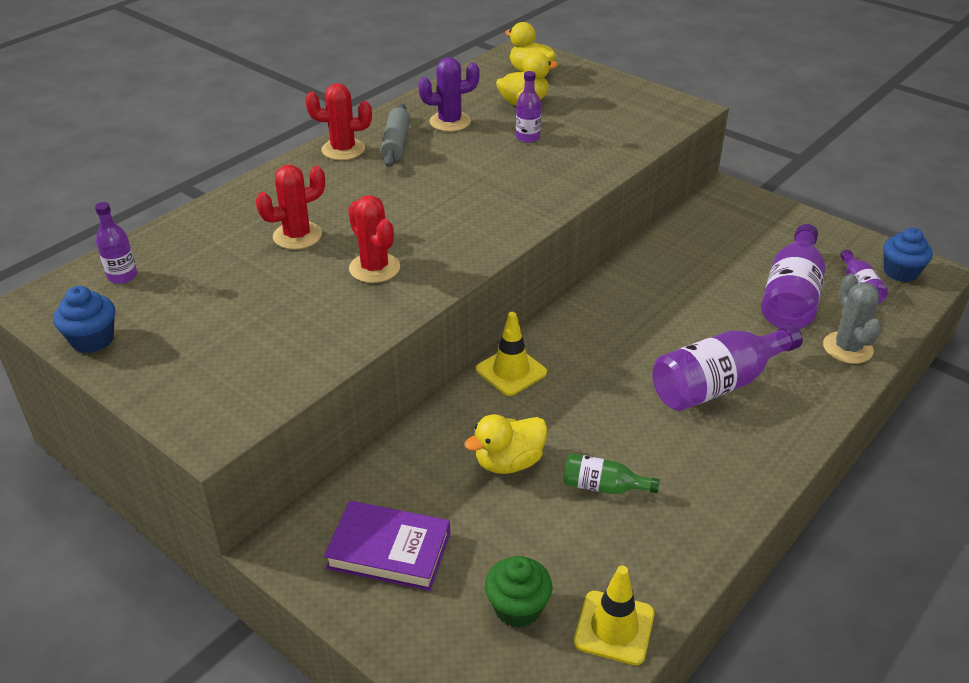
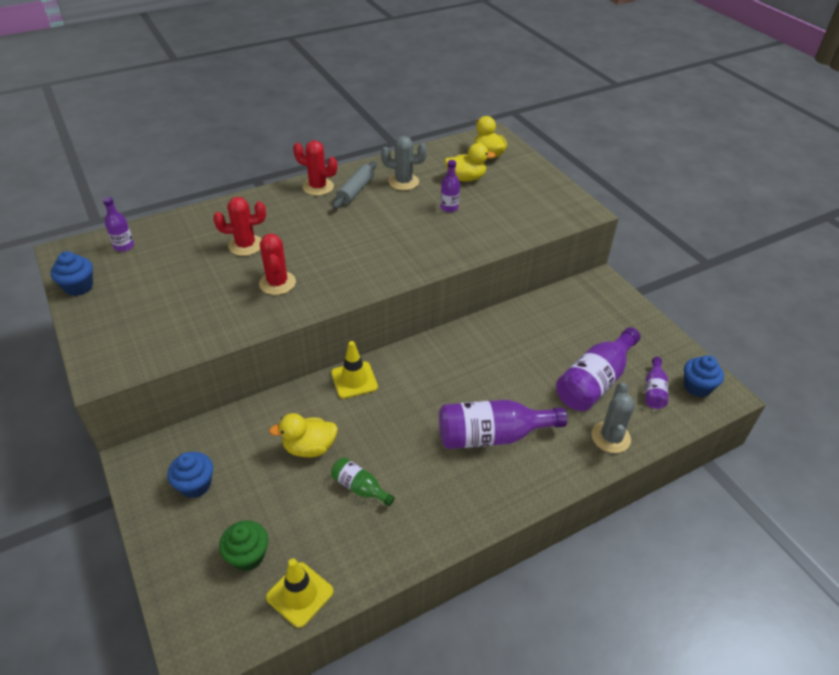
camera: 20 degrees right, 5 degrees up
purple book [324,501,450,591] -> blue cupcake [167,452,213,498]
purple cactus [418,57,480,132] -> grey cactus [381,136,427,190]

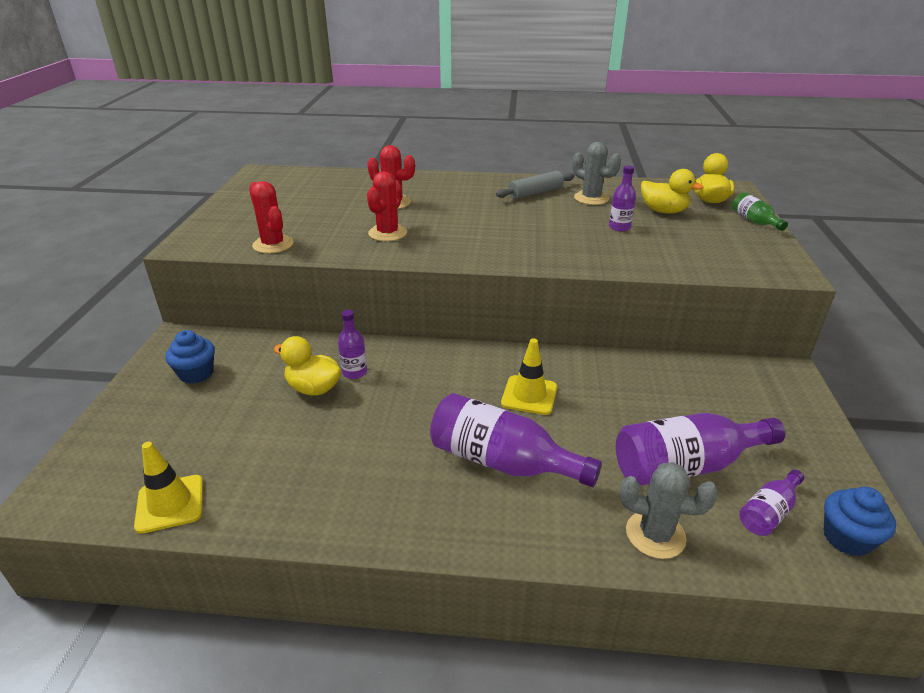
camera: 35 degrees right, 10 degrees down
blue cupcake [51,251,93,296] -> none
purple bottle [103,197,134,252] -> purple bottle moved to [338,310,367,379]
green cupcake [219,520,268,571] -> none
red cactus [293,141,337,196] -> red cactus moved to [249,181,293,254]
yellow traffic cone [331,341,378,399] -> yellow traffic cone moved to [501,338,557,415]
green bottle [331,457,395,506] -> green bottle moved to [732,192,788,231]
grey cactus [591,382,635,453] -> grey cactus turned 60 degrees clockwise [620,462,718,559]

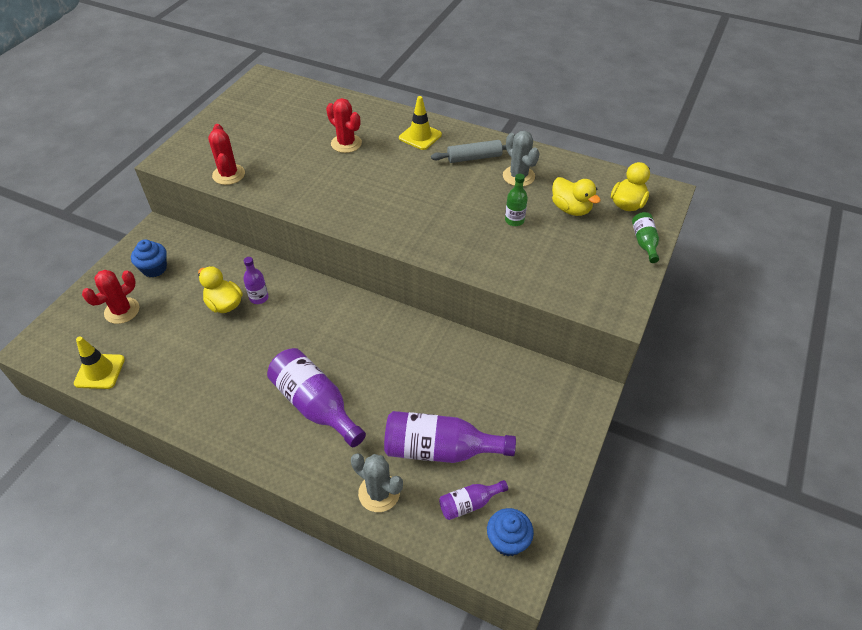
camera: 20 degrees right, 15 degrees up
red cactus [367,171,407,241] -> red cactus moved to [82,270,139,324]
yellow traffic cone [501,338,557,415] -> yellow traffic cone moved to [399,96,442,150]
purple bottle [609,165,636,232] -> green bottle [505,174,528,226]

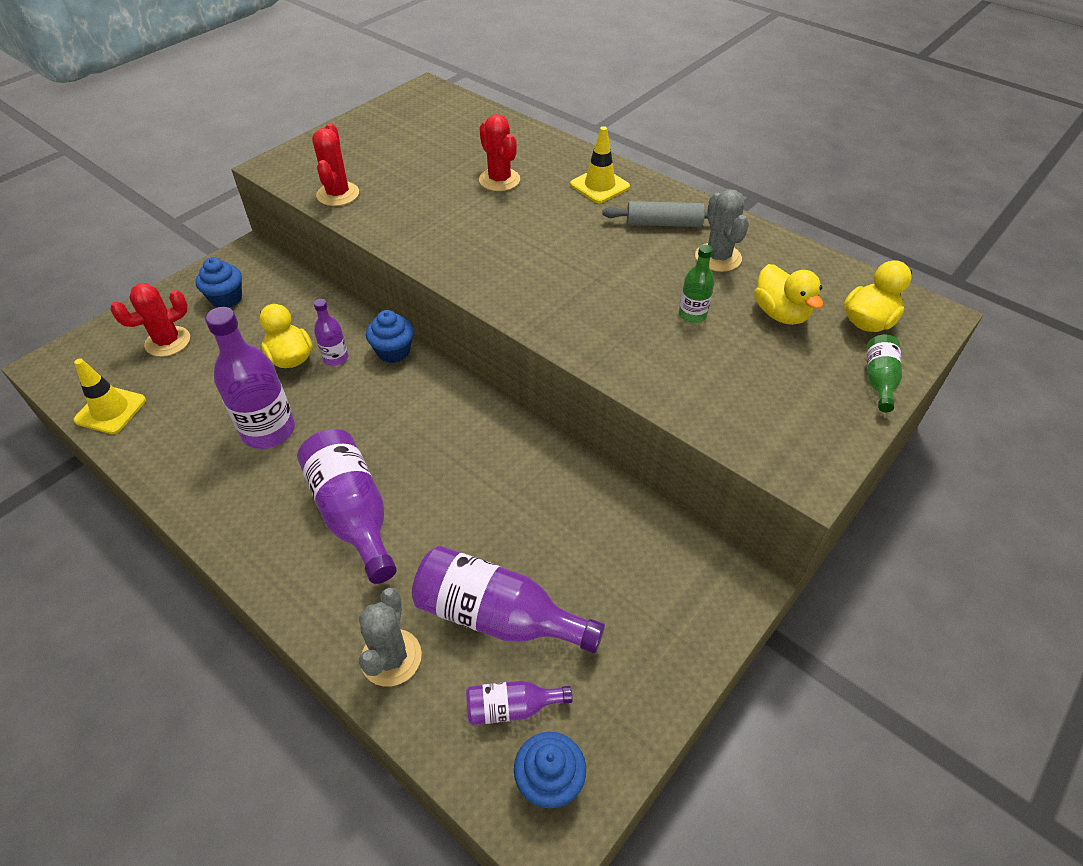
camera: 15 degrees right, 0 degrees up
grey cactus [351,453,403,512] -> grey cactus turned 45 degrees clockwise [359,588,422,687]
none -> purple bottle [205,307,295,449]
none -> blue cupcake [366,310,414,363]

